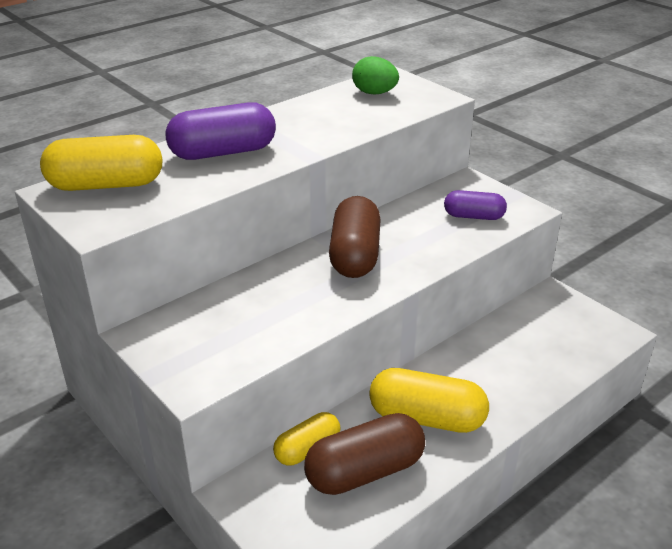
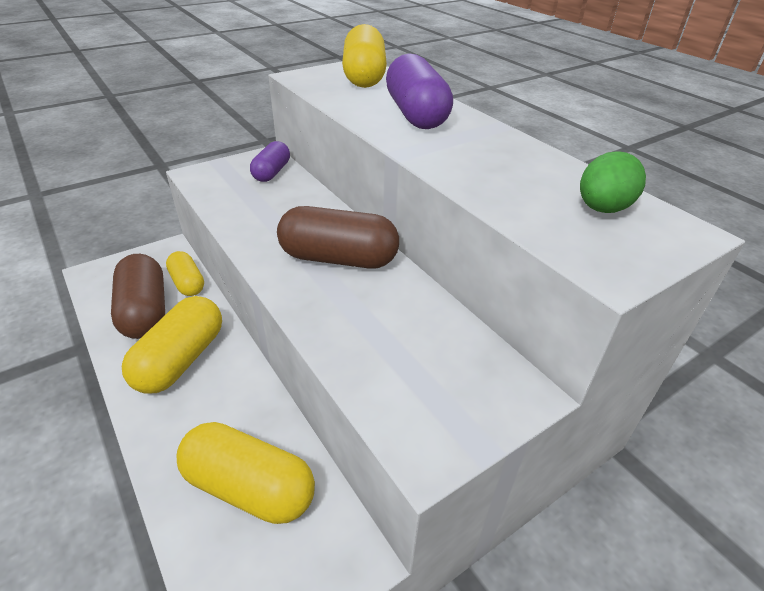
camera: 95 degrees right, 5 degrees up
purple capsule [444,190,507,220] -> purple capsule moved to [250,141,290,182]
none -> yellow capsule [176,422,315,524]

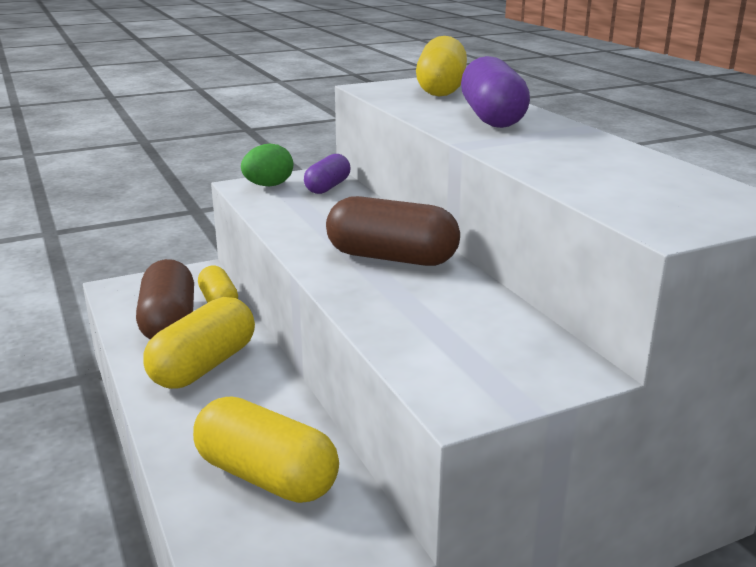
camera: 10 degrees right, 15 degrees down
green egg [580,151,646,213] -> green egg moved to [241,144,293,186]

